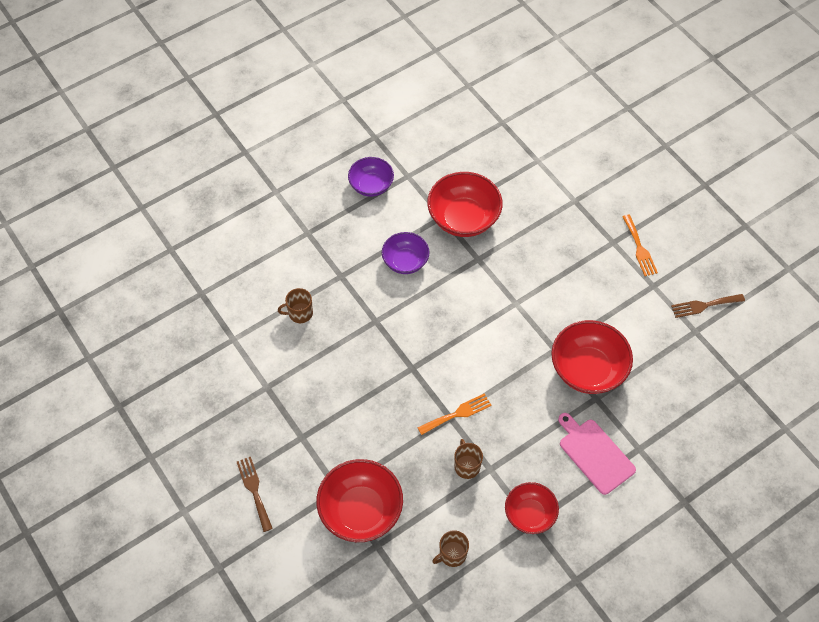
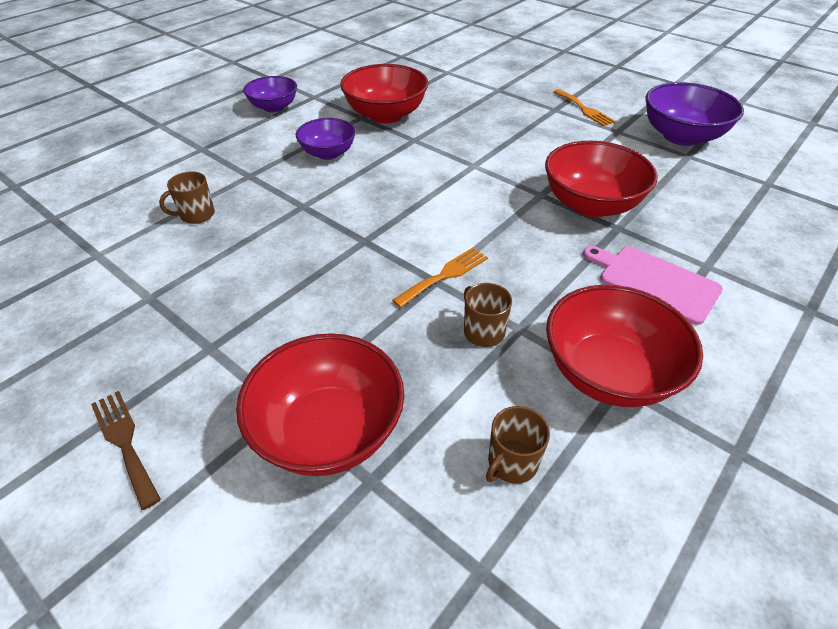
camera: 15 degrees left, 15 degrees down
red bowl [505,482,559,534] -> red bowl [546,285,703,407], size x1.60
brown fork [671,294,745,318] -> purple bowl [645,82,744,146]

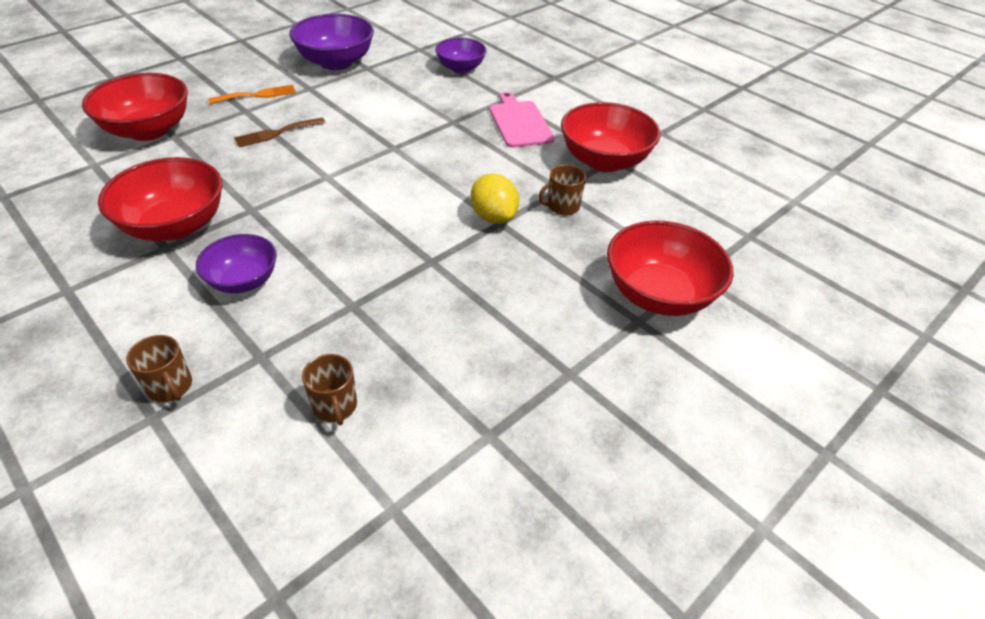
camera: 85 degrees left, 0 degrees up
brown fork [91,391,161,510] -> brown fork moved to [234,117,326,147]
purple bowl [243,76,297,113] -> purple bowl moved to [435,38,487,73]
orange fork [392,247,488,308] -> yellow lemon [471,173,519,224]
brown mug [486,406,550,484] -> brown mug moved to [126,335,192,402]
red bowl [545,141,658,217] -> red bowl moved to [82,73,188,141]
pink cutting board [583,246,723,325] -> pink cutting board turned 120 degrees clockwise [489,92,555,148]

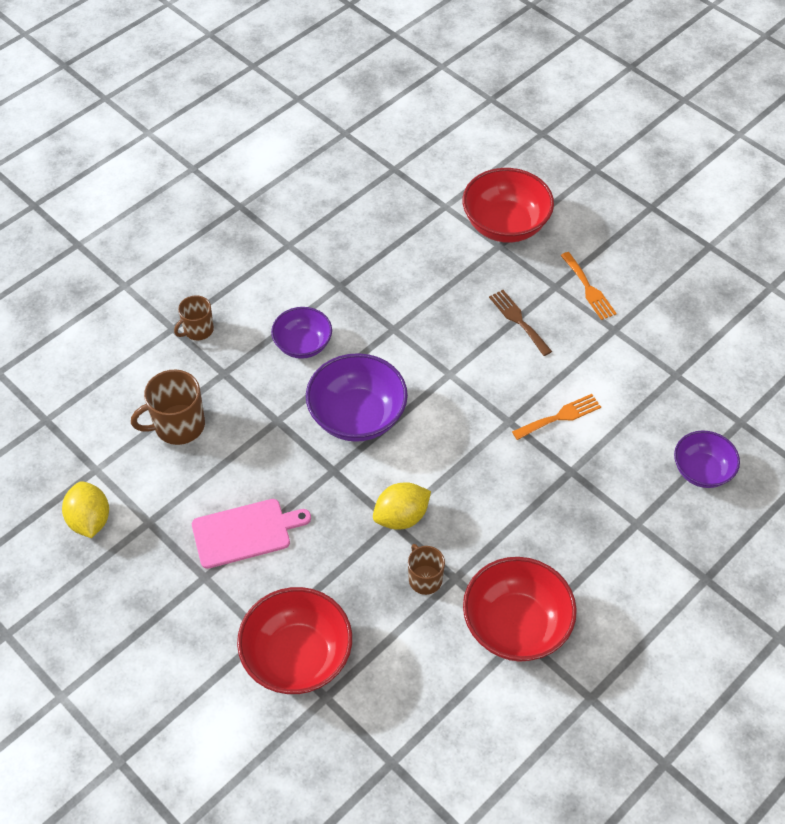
camera: 90 degrees right, 10 degrees up
red bowl [98,157,222,241] -> none
purple bowl [289,14,374,70] -> purple bowl moved to [306,353,408,442]
brown mug [302,354,357,425] -> brown mug [131,370,205,445], size x1.60
pink cutting board [489,92,555,148] -> pink cutting board moved to [192,499,311,569]
none -> yellow lemon [62,481,109,538]
none -> orange fork [512,394,601,440]

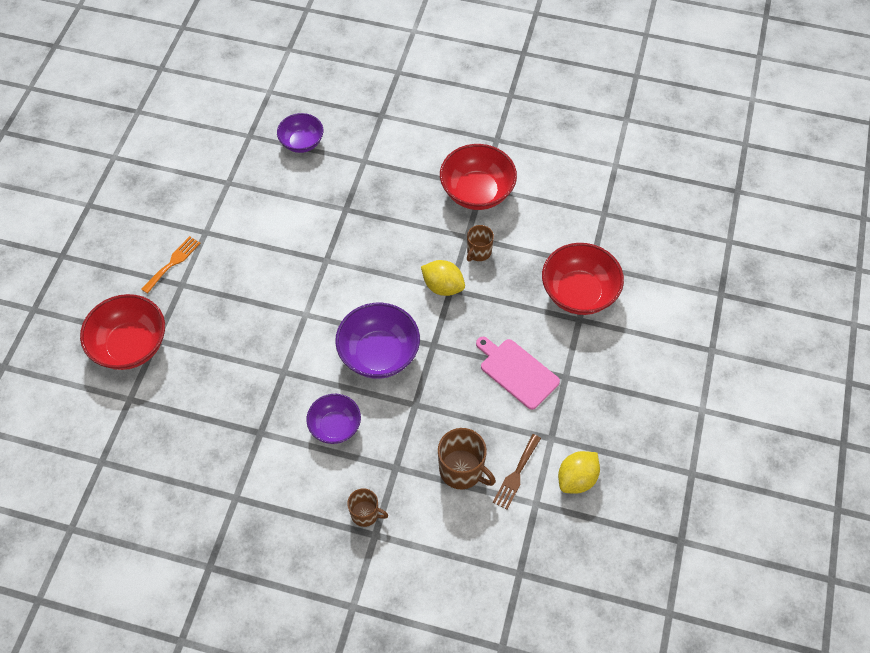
camera: 120 degrees left, 5 degrees up
brown fork [489,290,552,356] -> brown fork moved to [493,434,541,510]
orange fork [512,394,601,440] -> none

